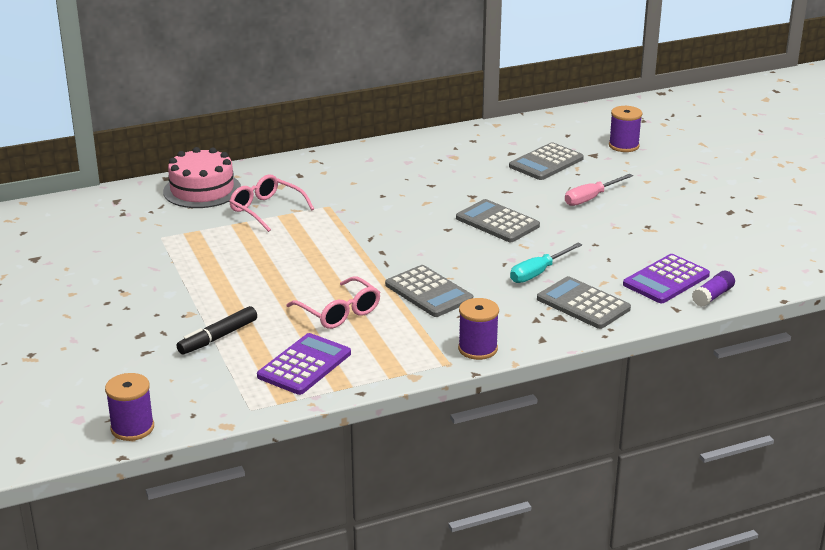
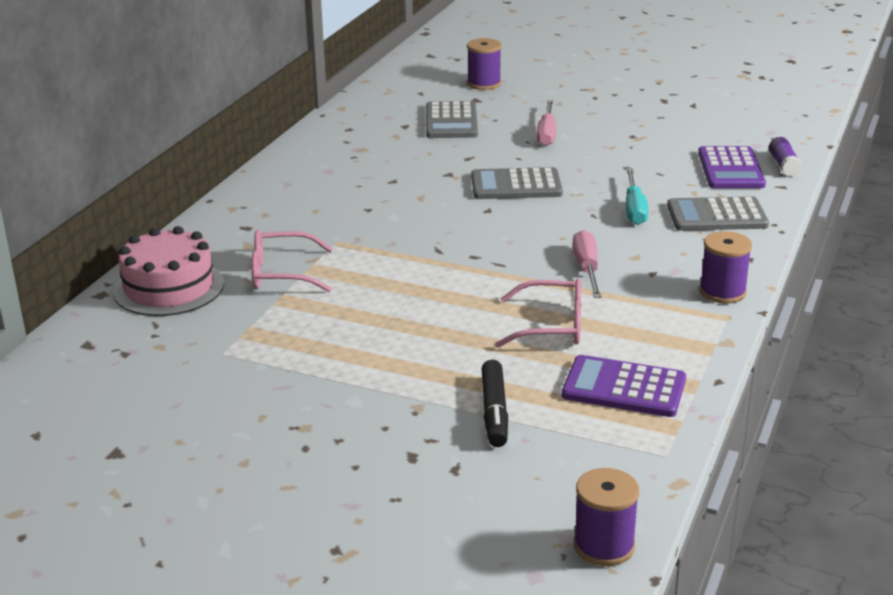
camera: 45 degrees left, 0 degrees up
purple calculator [257,333,351,395] -> purple calculator turned 60 degrees counterclockwise [562,355,686,417]
grey calculator [385,265,473,317] -> pink screwdriver [572,230,601,298]

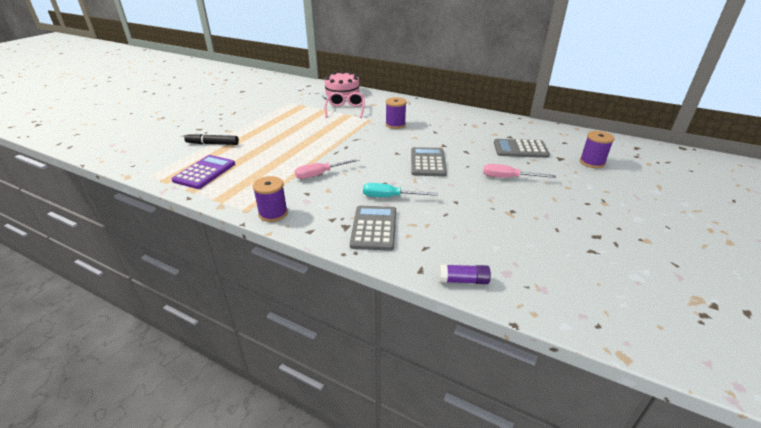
camera: 95 degrees right, 5 degrees up
pink glasses [495,278,582,348] -> none
pink screwdriver [572,230,601,298] -> pink screwdriver turned 150 degrees clockwise [295,158,360,179]
purple spool [574,468,639,566] -> purple spool moved to [385,97,407,129]
purple calculator [698,146,766,188] -> none

